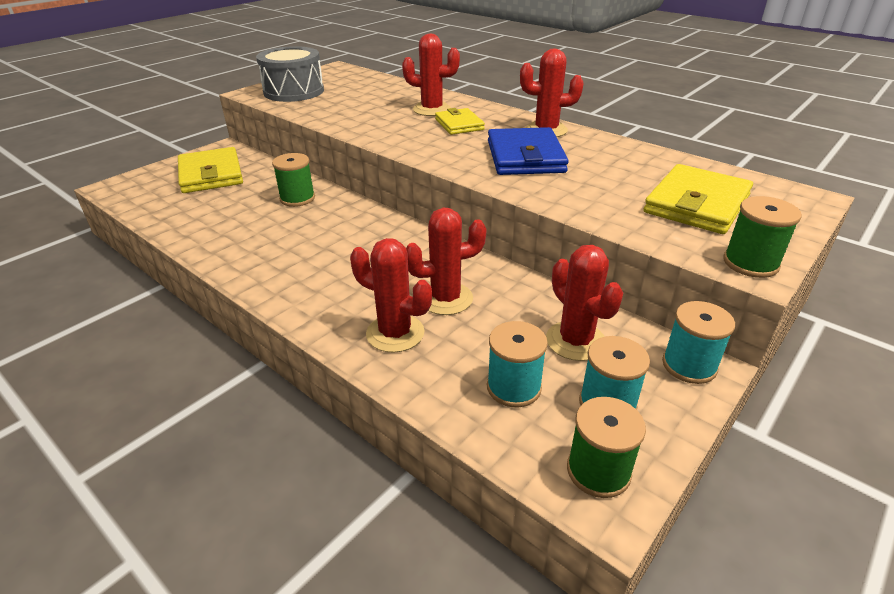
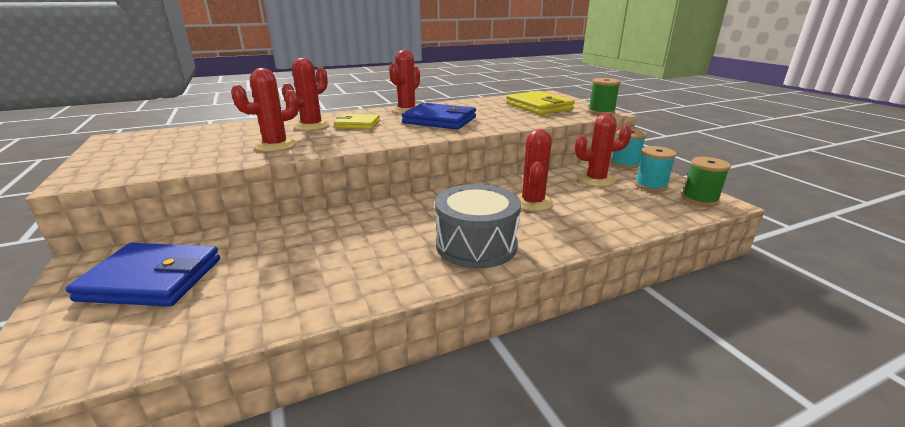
camera: 65 degrees left, 10 degrees down
yellow wallet [178,147,243,193] -> blue wallet [65,243,220,306]
grey drum [256,46,324,102] -> grey drum moved to [435,184,521,268]
green spool [272,153,315,207] -> none
red cactus [350,238,432,353] -> red cactus moved to [231,68,299,152]
turquoise spool [487,321,548,407] -> none

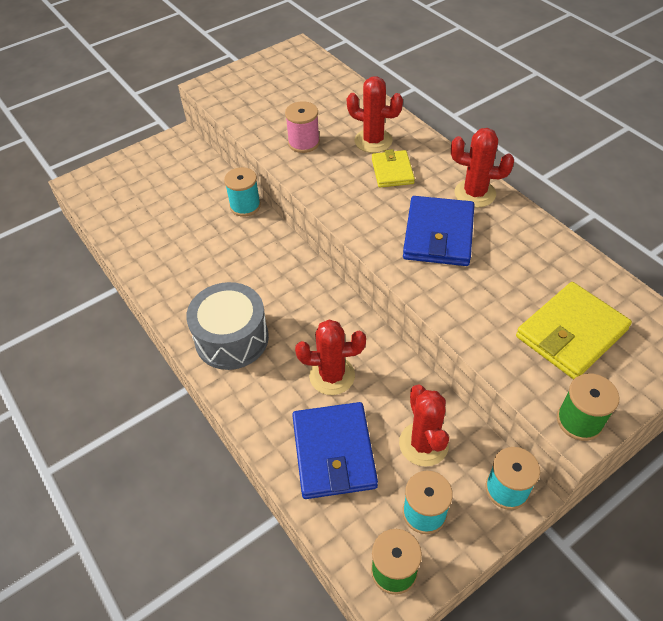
camera: 80 degrees right, 25 degrees up
blue wallet [65,243,220,306] -> blue wallet moved to [292,402,378,499]
red cactus [231,68,299,152] -> pink spool [285,101,320,153]
none -> turquoise spool [224,167,261,217]

